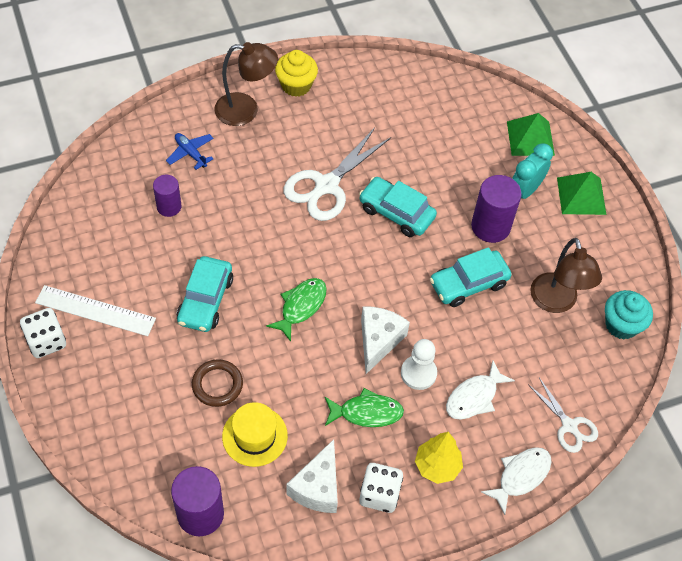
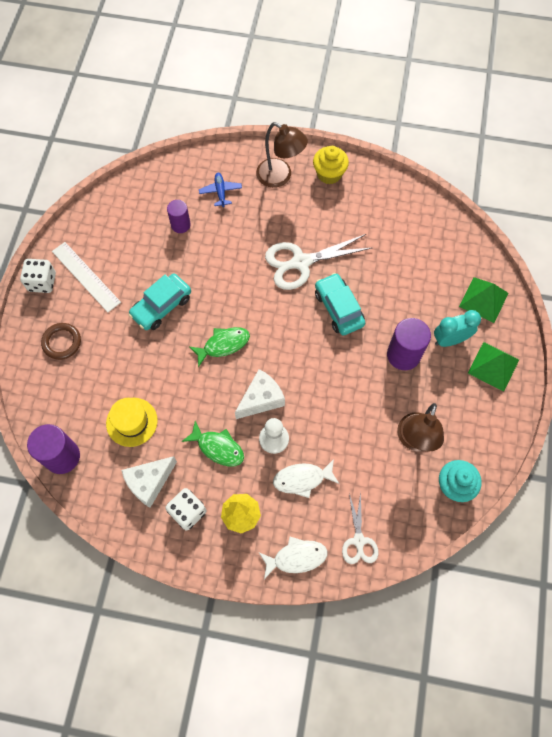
camera: 35 degrees right, 10 degrees up
brown ring [192,359,243,407] -> brown ring moved to [41,323,81,360]
turquoise car [430,247,512,307] -> none

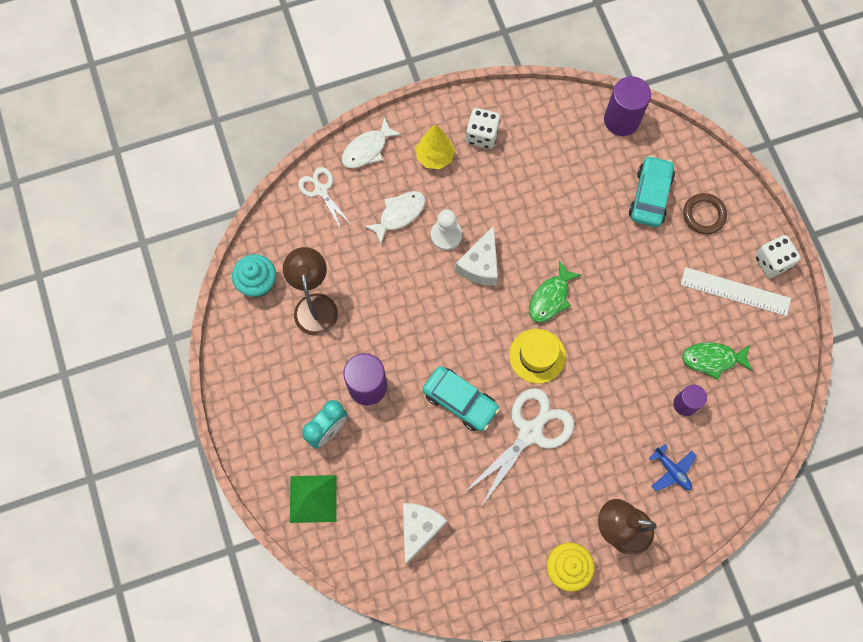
camera: 150 degrees right, 5 degrees up
yellow hat [106,398,158,447] -> yellow hat moved to [509,329,566,384]
white cheese [121,456,177,508] -> white cheese moved to [403,503,448,565]
turquoise car [128,274,191,330] -> turquoise car moved to [629,155,675,227]
green fish [182,421,244,466] -> green fish moved to [682,342,753,380]
green pyramid [468,342,519,392] -> none

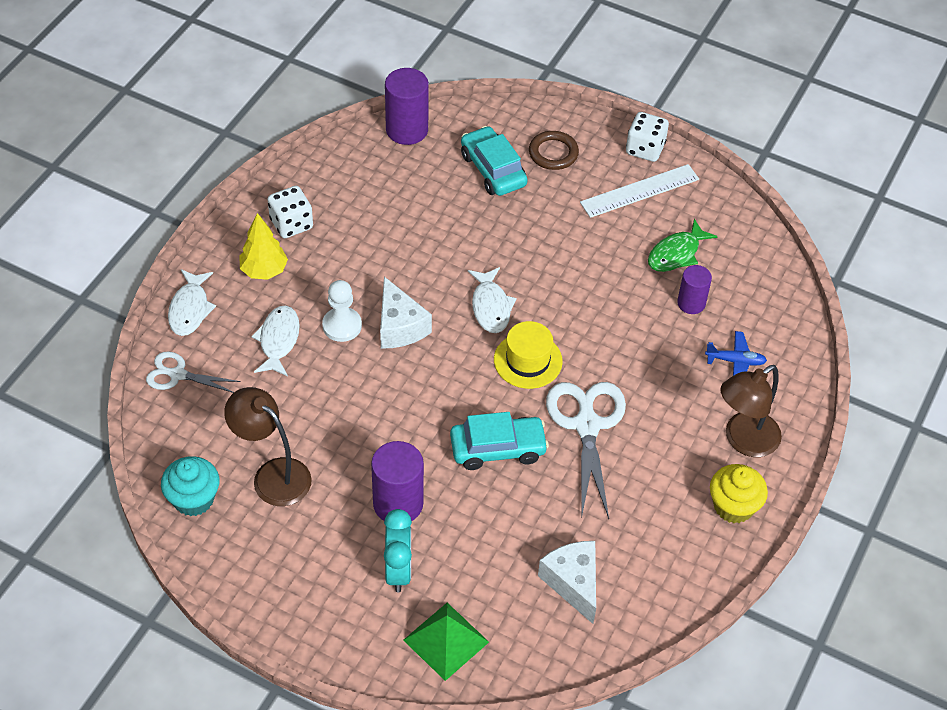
camera: 45 degrees left, 20 degrees down
green fish [529,260,581,323] -> white fish [468,267,517,333]

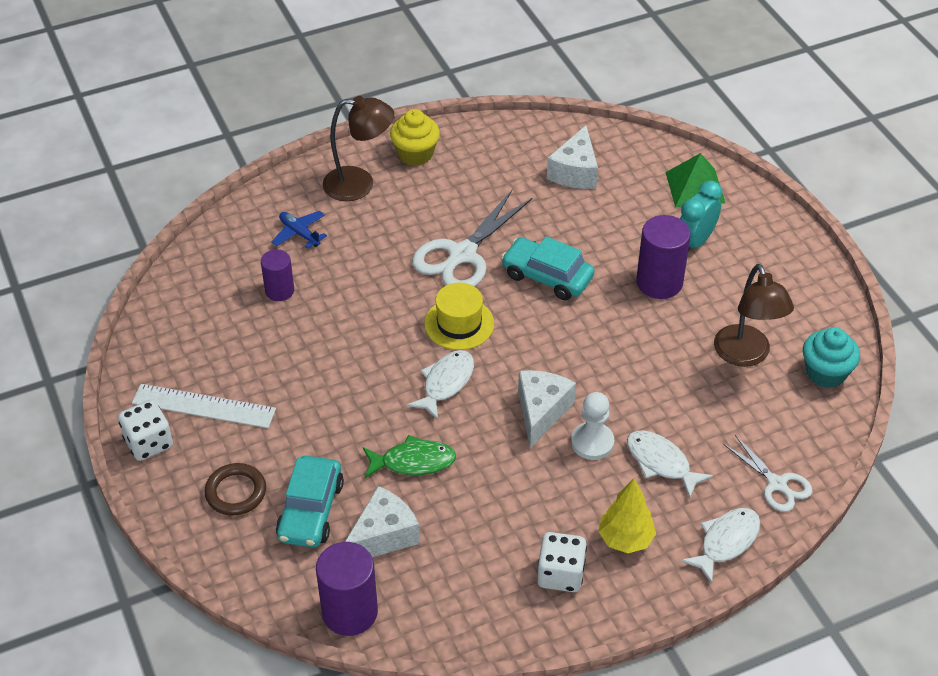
camera: 140 degrees left, 5 degrees down
white fish [251,306,300,376] -> white fish turned 90 degrees clockwise [627,430,713,498]
green fish [648,219,718,272] -> green fish moved to [363,435,456,478]
none -> white cheese [345,486,420,557]

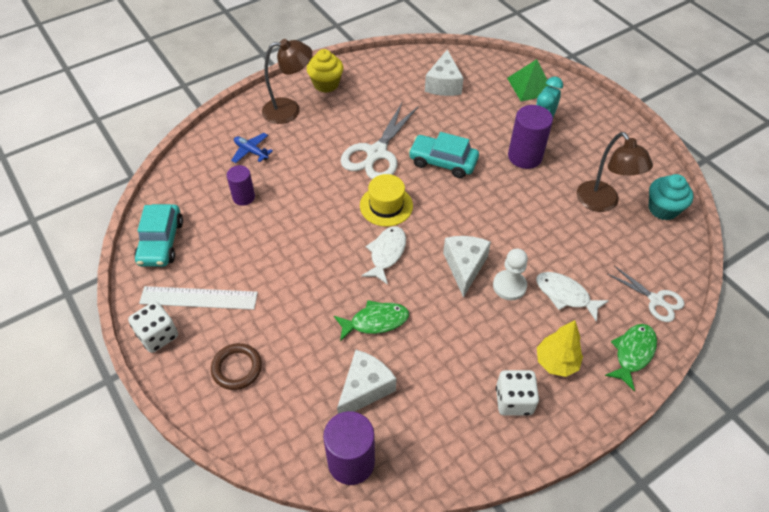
camera: 10 degrees left, 5 degrees up
turquoise car [276,456,344,547] -> turquoise car moved to [134,204,183,267]
white fish [681,508,761,584] -> green fish [605,324,657,391]

